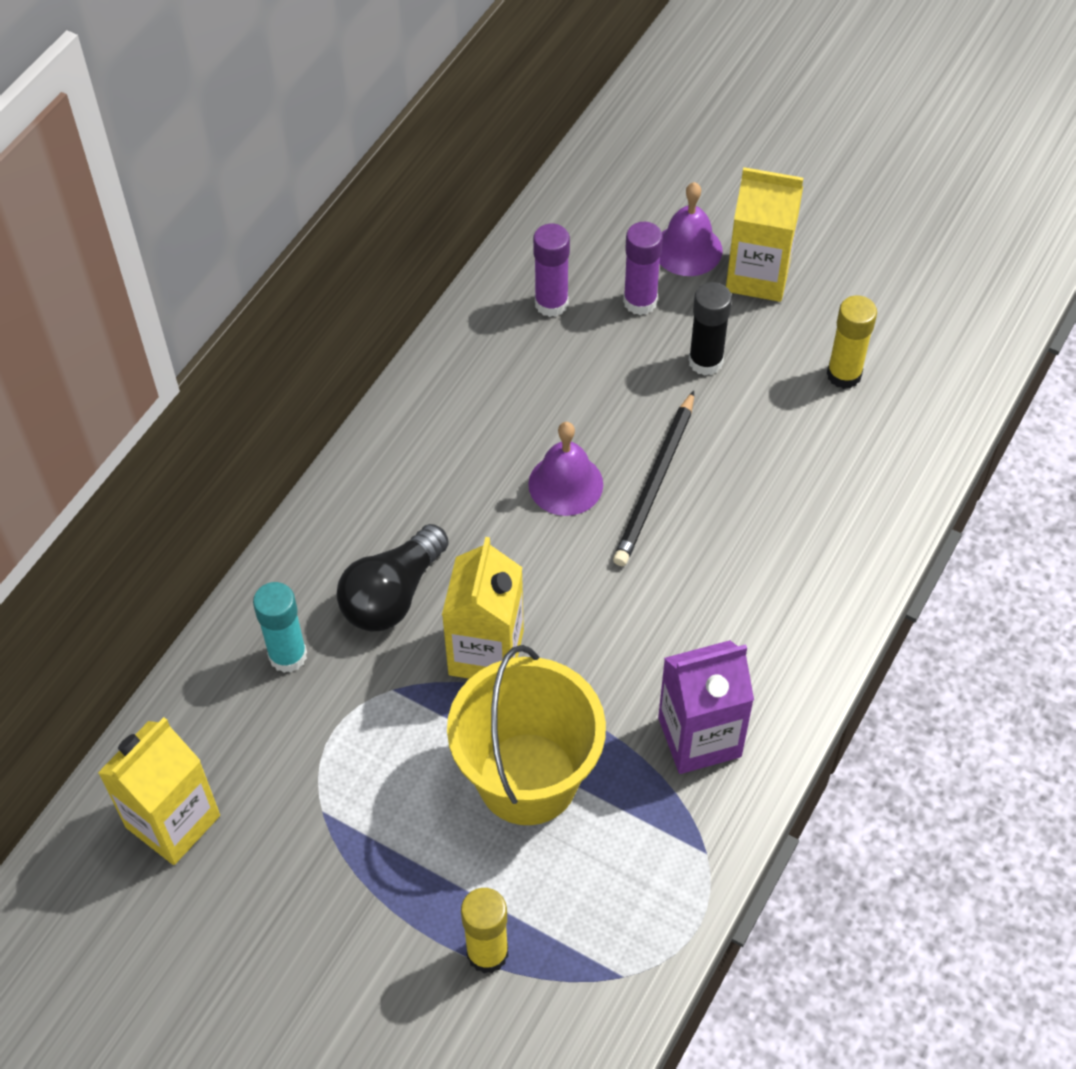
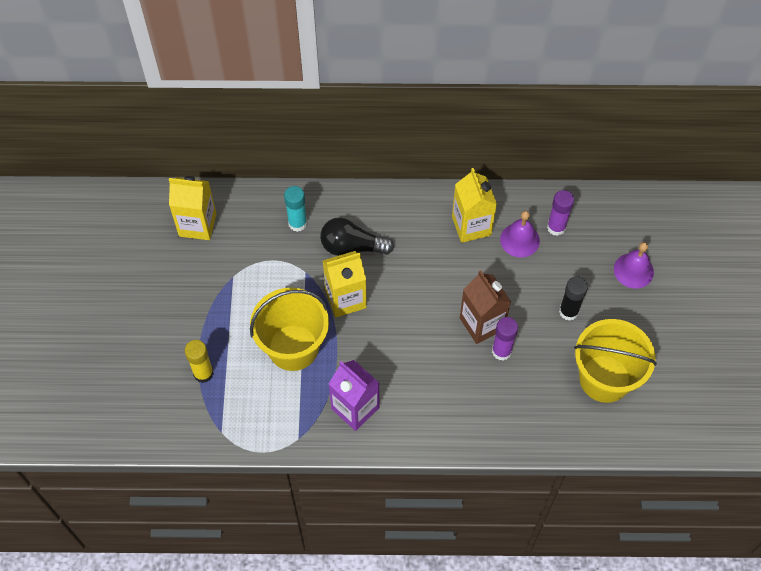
camera: 60 degrees right, 5 degrees up
purple bell [528,422,603,516] -> purple bell moved to [500,211,540,258]
black pencil [613,391,694,566] -> brown carton [460,270,511,344]
purple glue stick [623,222,663,315] -> purple glue stick moved to [492,317,518,361]
yellow carton [726,167,803,302] -> yellow carton moved to [452,168,497,243]
yellow glue stick [827,295,877,389] -> yellow bucket [574,319,657,403]

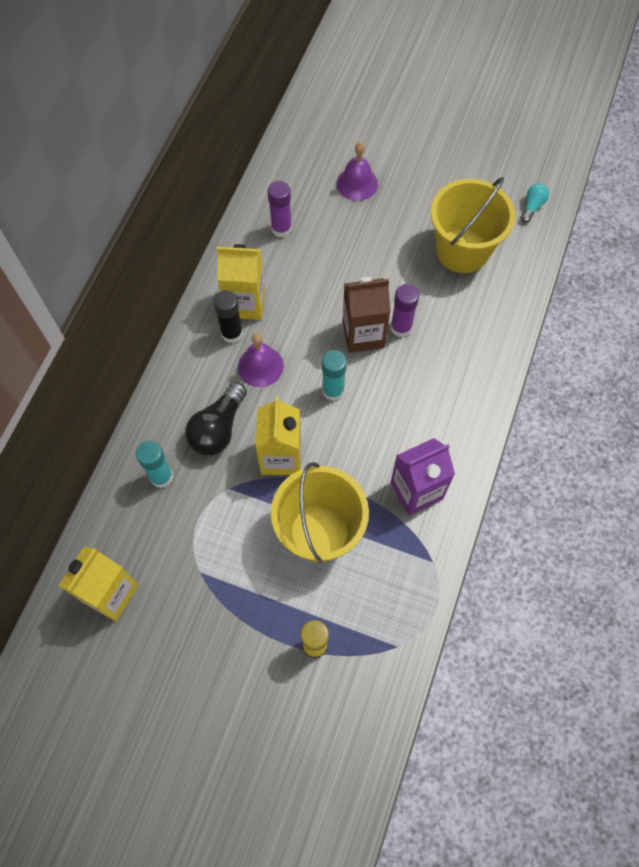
camera: 70 degrees left, 5 degrees up
purple bell [500,211,540,258] -> purple bell moved to [238,334,284,387]
black glue stick [559,276,588,321] -> black glue stick moved to [213,290,243,343]
none -> turquoise glue stick [322,350,347,401]
none -> turquoise light bulb [521,183,549,223]

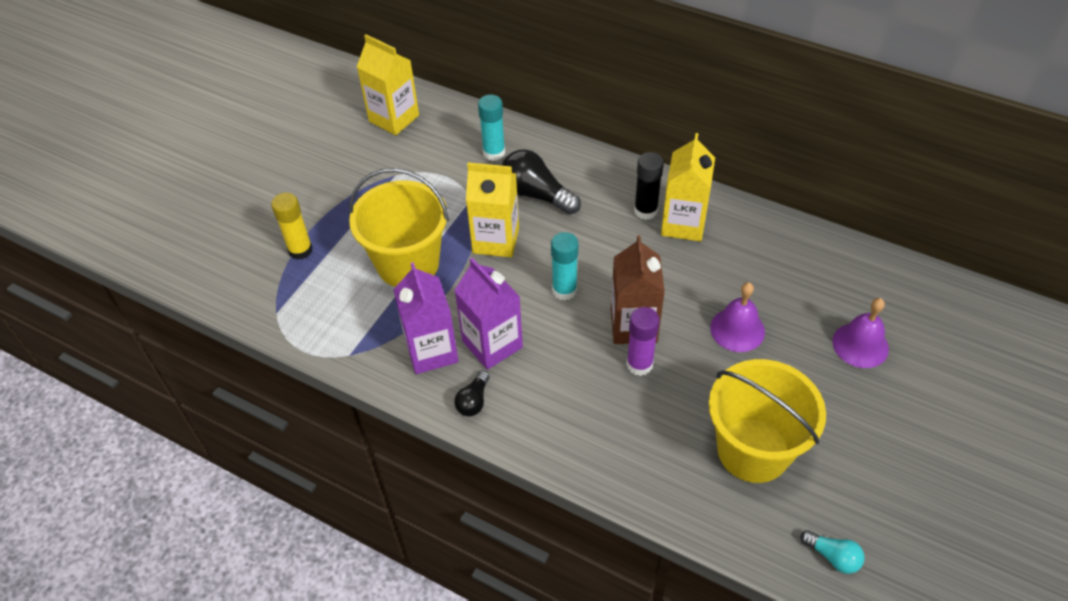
camera: 100 degrees right, 15 degrees down
purple bell [238,334,284,387] -> purple bell moved to [710,282,765,352]
purple glue stick [268,181,292,238] -> none
none -> purple carton [454,258,523,370]
none -> black light bulb [454,371,489,417]

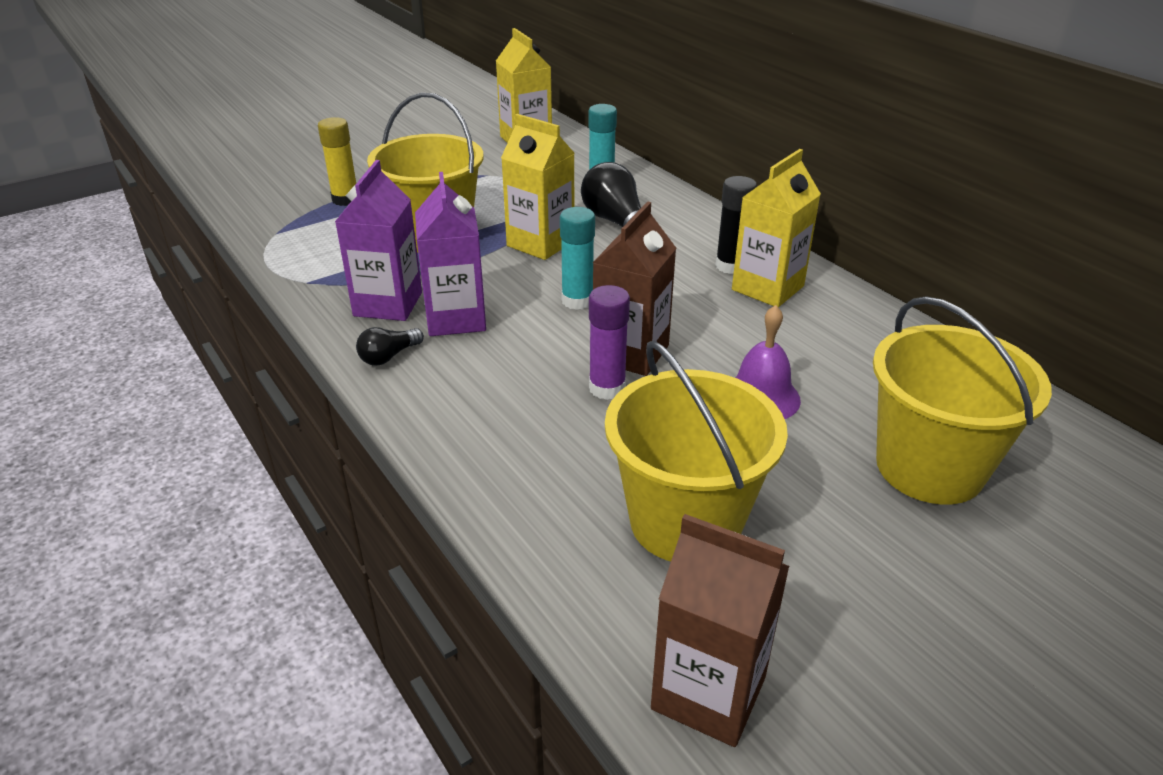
camera: 25 degrees right, 15 degrees down
turquoise light bulb [801,530,864,574] -> brown carton [651,514,789,747]
purple bell [833,298,889,368] -> yellow bucket [873,296,1052,505]

